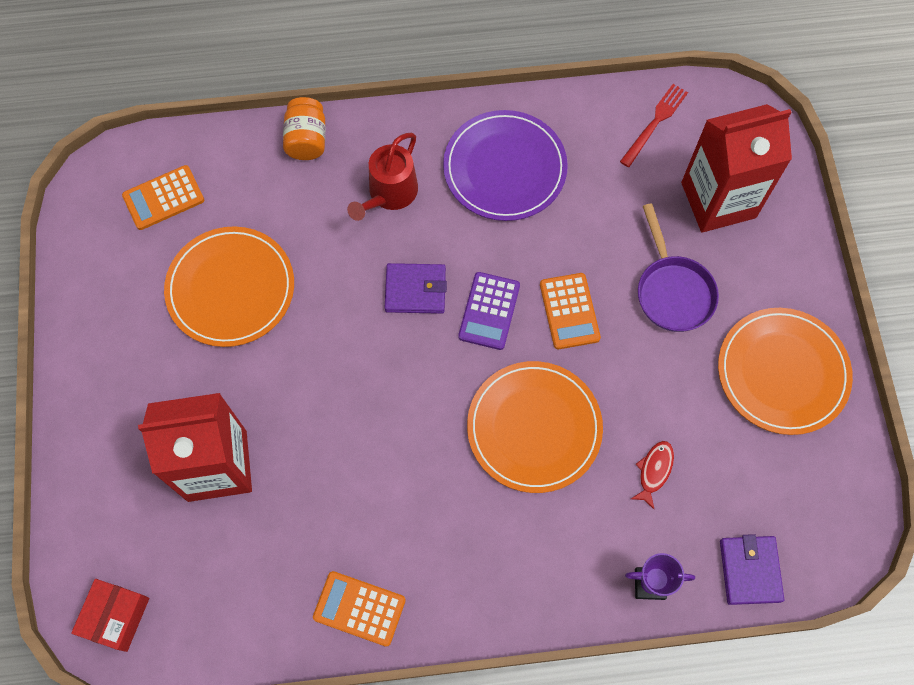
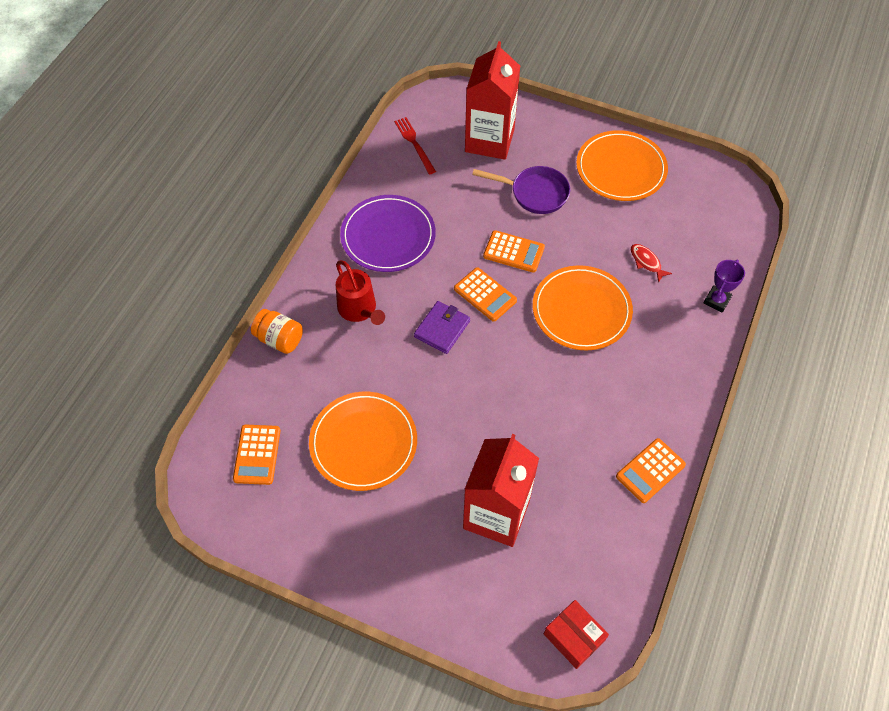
camera: 60 degrees left, 10 degrees down
purple calculator [458,272,520,350] -> orange calculator [454,267,517,322]
purple wallet [720,534,784,605] -> none

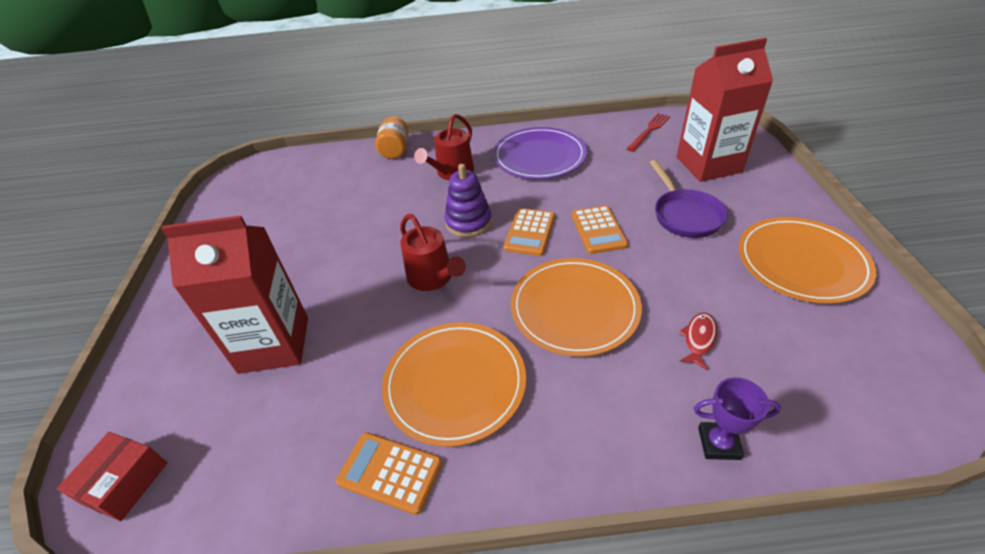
camera: 65 degrees right, 15 degrees down
orange calculator [233,424,281,485] -> none
orange plate [309,392,417,491] -> orange plate moved to [382,322,526,447]
purple wallet [414,301,470,354] -> purple stacking toy [444,164,492,237]
none -> red watering can [400,214,466,291]

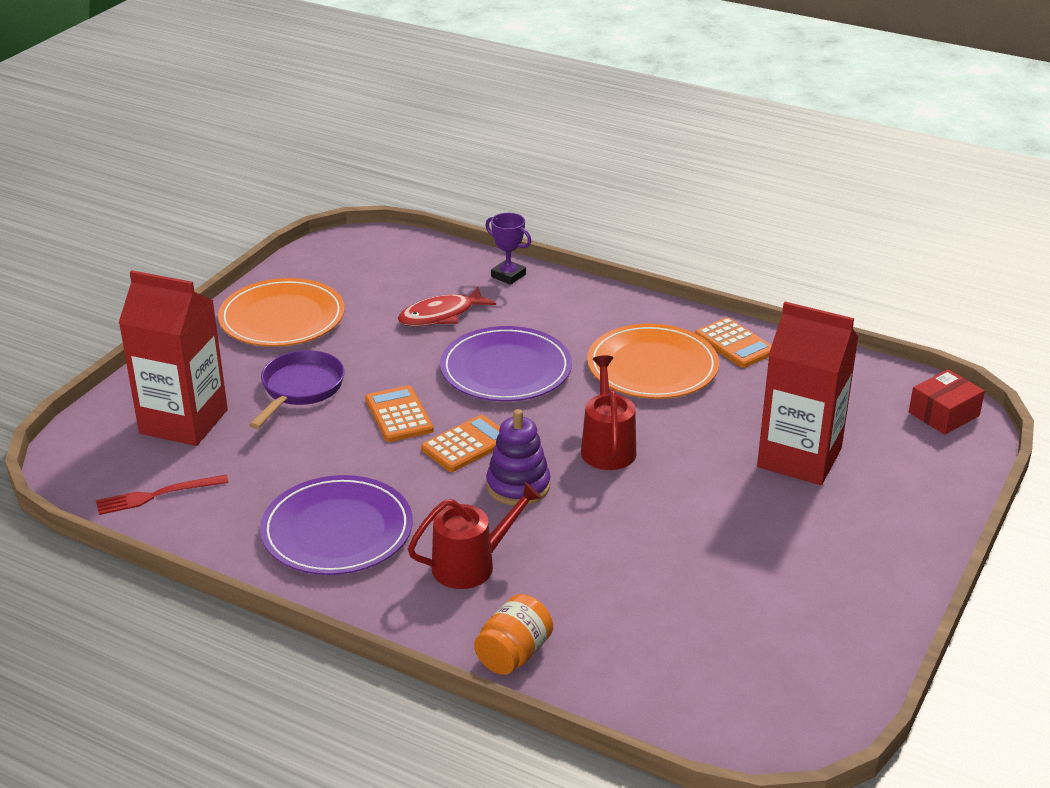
camera: 150 degrees left, 10 degrees down
orange plate [511,258,642,356] -> purple plate [440,326,572,401]
orange calculator [571,205,628,254] -> orange calculator turned 45 degrees counterclockwise [365,386,434,442]
red fish [679,313,717,370] -> red fish [398,287,496,326], size x1.57

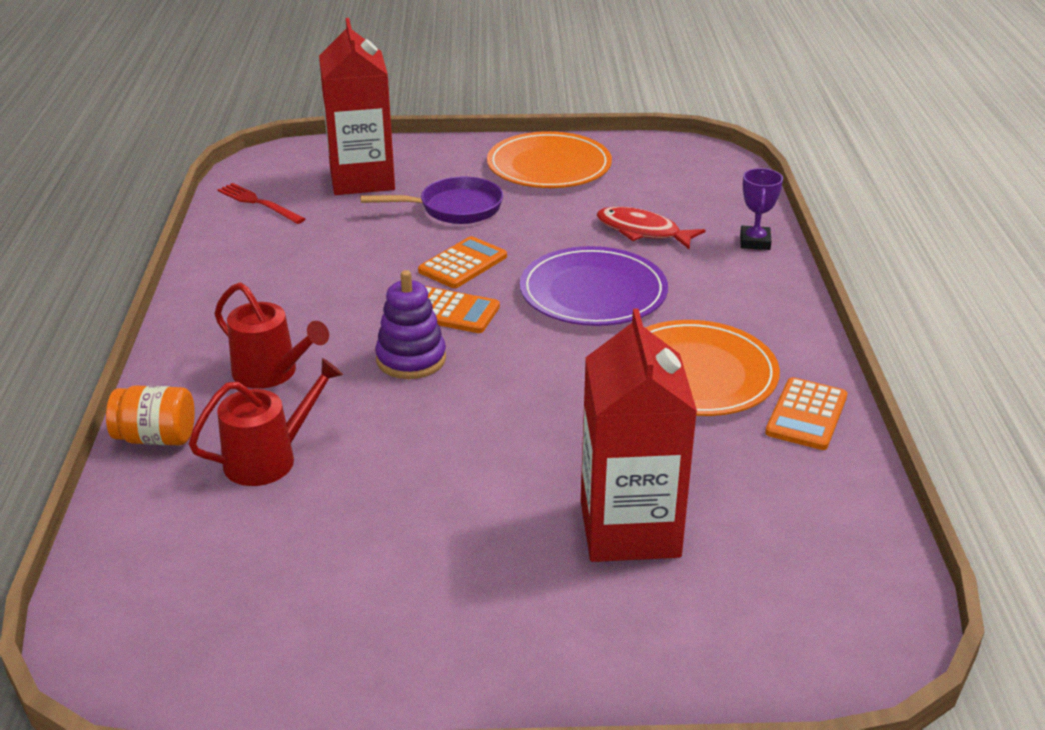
camera: 60 degrees right, 0 degrees up
purple plate [260,475,413,575] -> none
red watering can [581,355,636,470] -> red watering can moved to [189,358,343,486]
red box [909,369,985,435] -> none

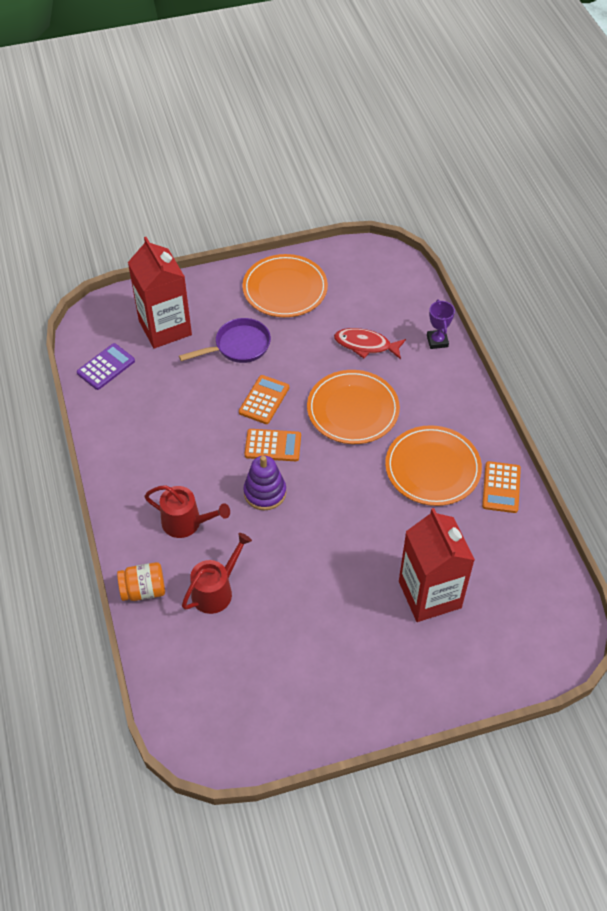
camera: 15 degrees left, 20 degrees up
red fork [217,183,305,224] -> purple calculator [77,343,135,390]
purple plate [520,246,668,326] -> orange plate [307,370,400,444]

